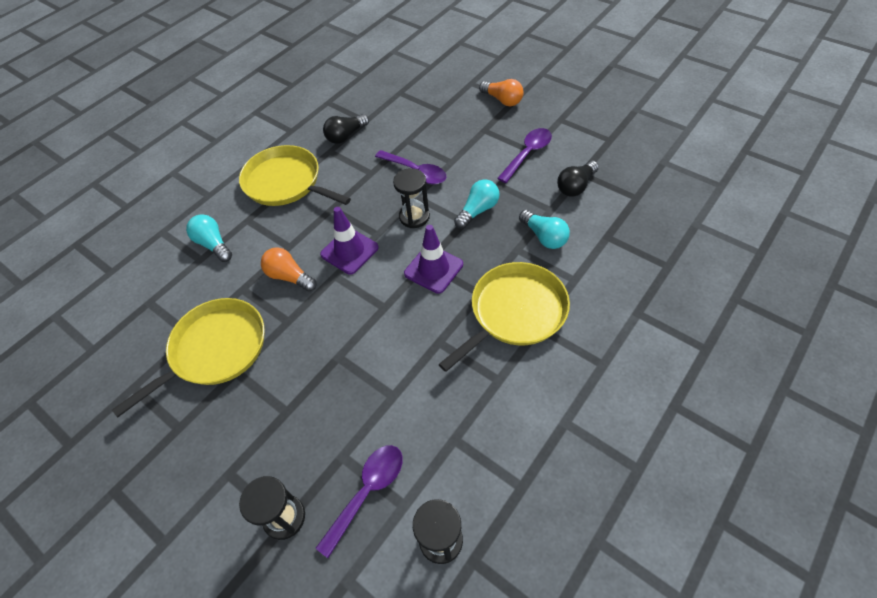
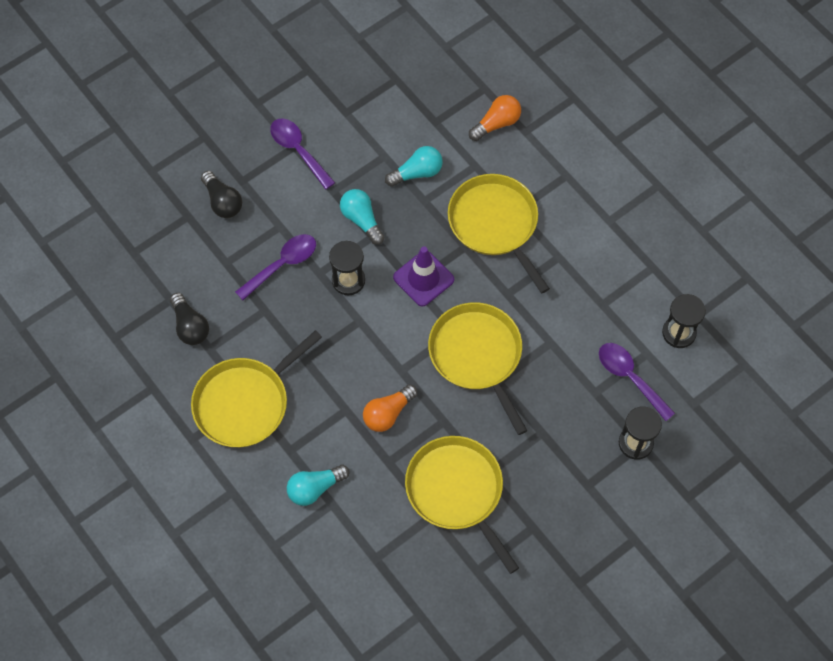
camera: 80 degrees left, 10 degrees up
purple traffic cone [320,207,379,275] -> none
orange light bulb [479,79,524,106] -> orange light bulb moved to [469,95,521,141]
black light bulb [557,161,599,197] -> black light bulb moved to [201,171,242,218]
none -> yellow pan [428,302,527,435]

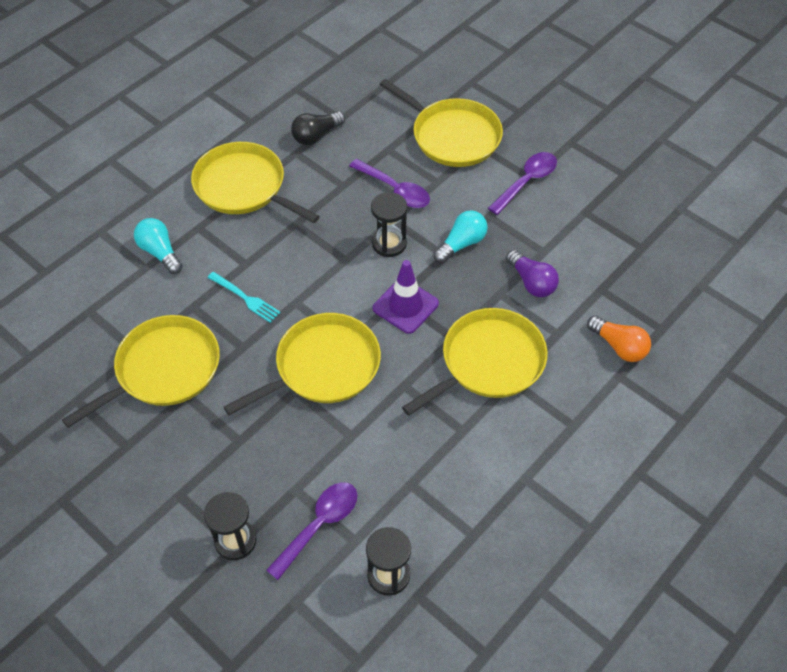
camera: 80 degrees right, 10 degrees down
black light bulb [201,171,242,218] -> yellow pan [380,79,503,167]
orange light bulb [363,384,417,432] -> turquoise fork [207,272,281,323]
turquoise light bulb [385,146,443,187] -> purple light bulb [506,250,559,297]

